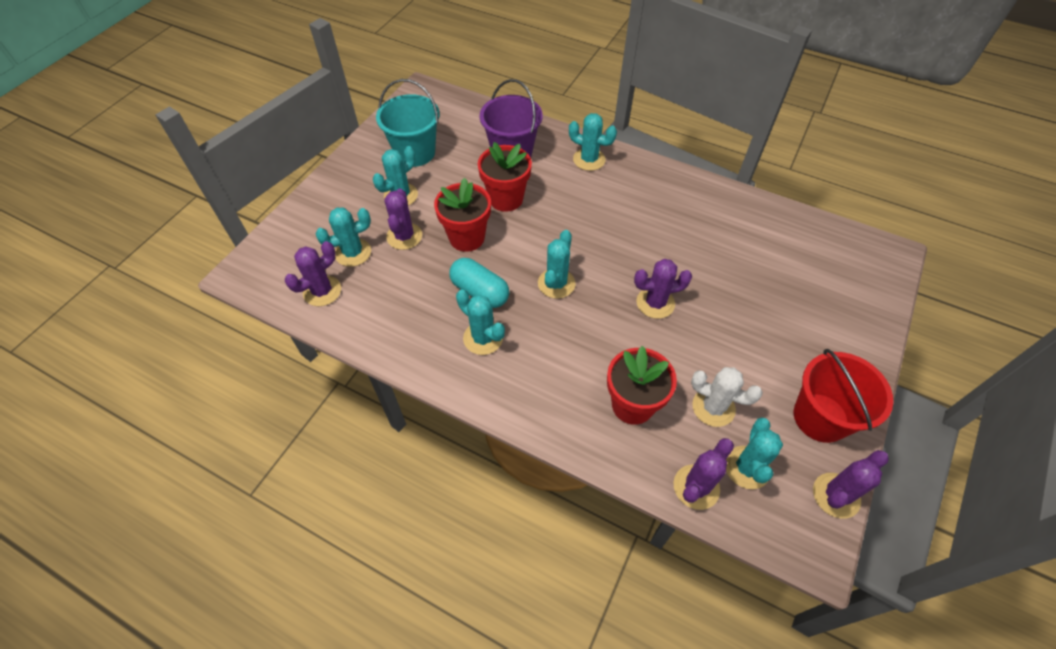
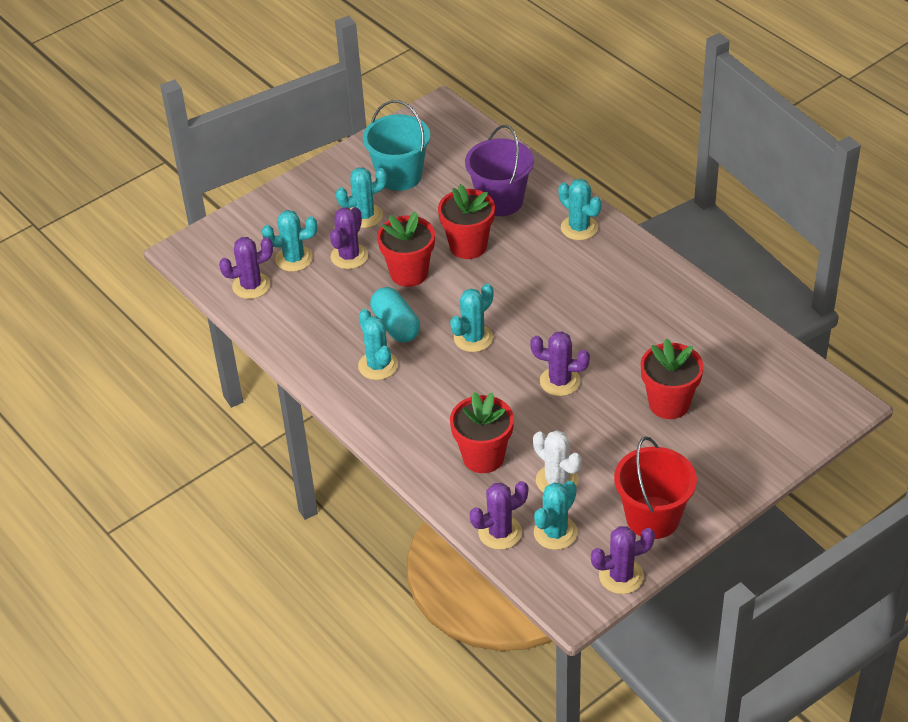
camera: 25 degrees right, 10 degrees down
none -> red flower pot [641,338,704,419]

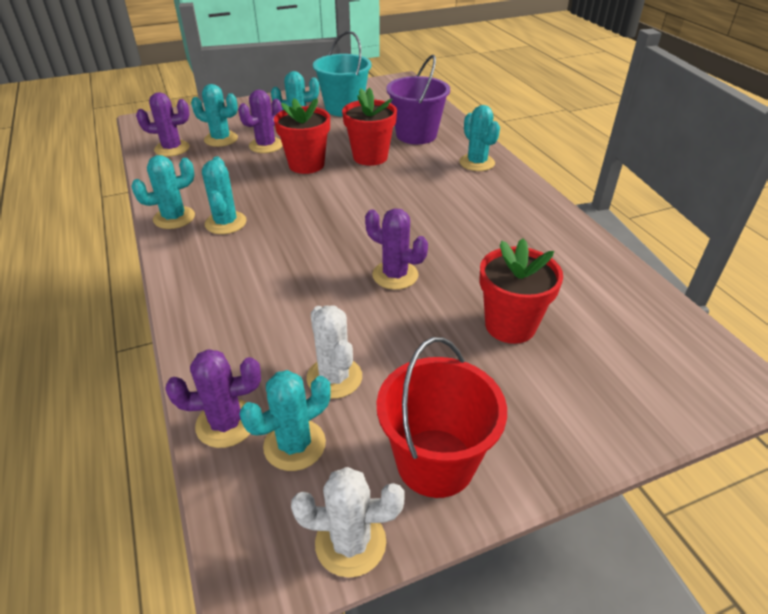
camera: 15 degrees right, 5 degrees down
turquoise capsule [370,287,420,342] -> none
turquoise cactus [450,284,494,352] -> turquoise cactus moved to [131,155,195,229]
red flower pot [450,392,514,473] -> none
purple cactus [591,526,655,594] -> white cactus [291,467,404,578]

